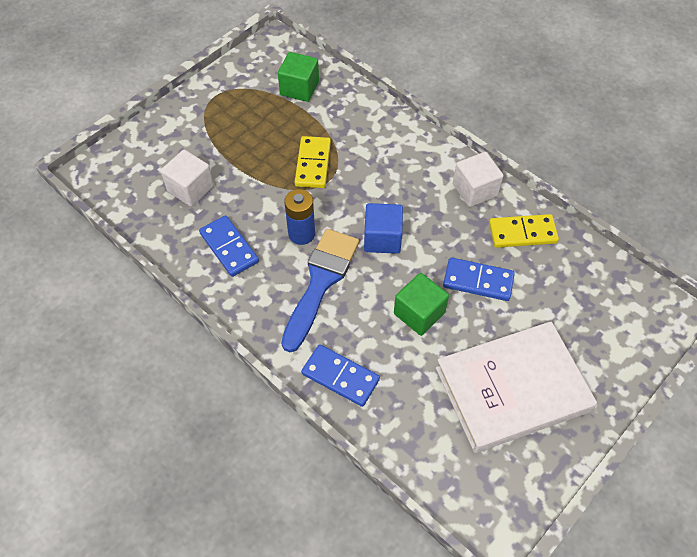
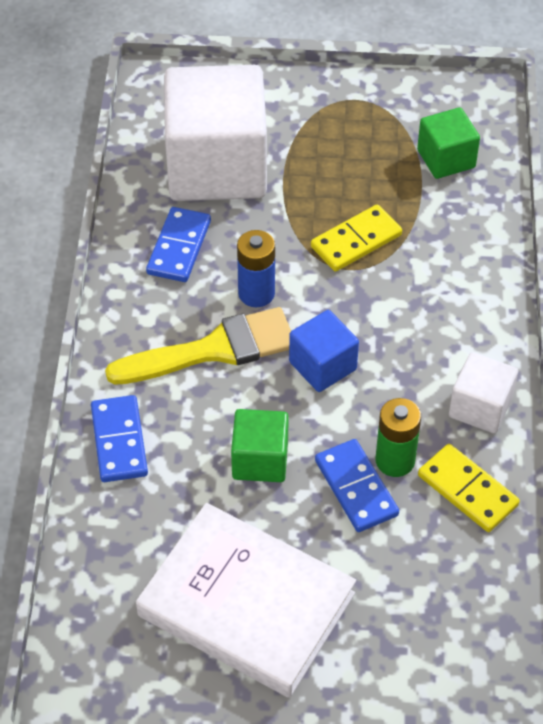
camera: 50 degrees right, 5 degrees down
white cube [161,150,214,207] -> white cube [164,65,267,201], size x2.08
blue brush [281,229,359,352] -> yellow brush [105,307,291,385]
none -> green battery [376,398,421,477]

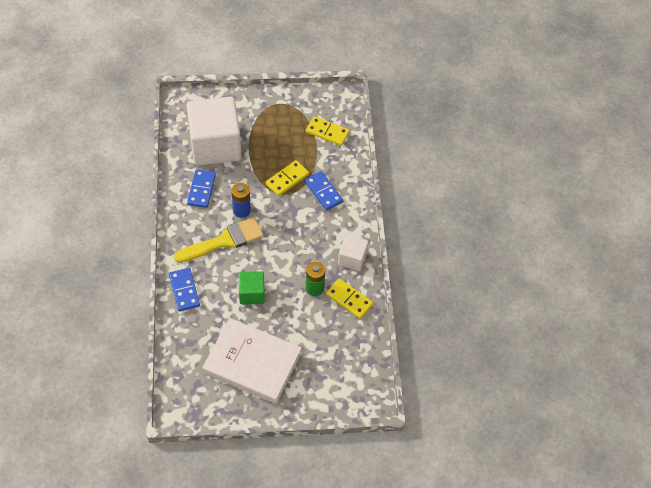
camera: 10 degrees left, 5 degrees up
blue cube [289,310,359,392] -> none
blue domino [315,439,399,532] -> blue domino moved to [305,171,343,211]
green cube [417,107,480,179] -> yellow domino [306,116,350,146]

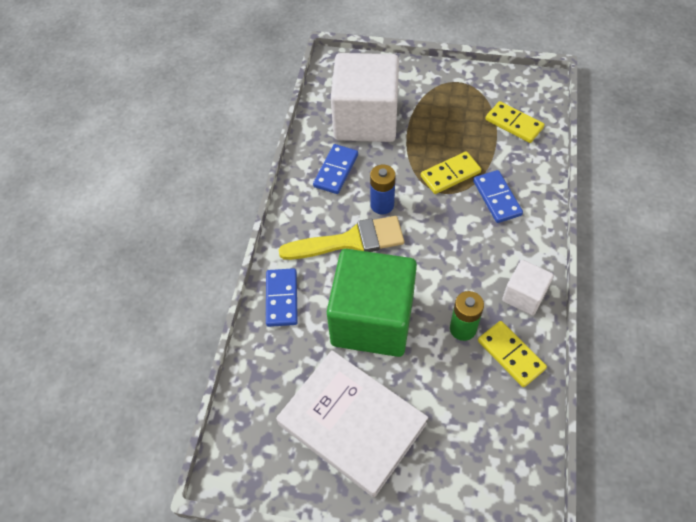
camera: 20 degrees right, 0 degrees up
green cube [239,271,265,305] -> green cube [327,249,417,357], size x2.08

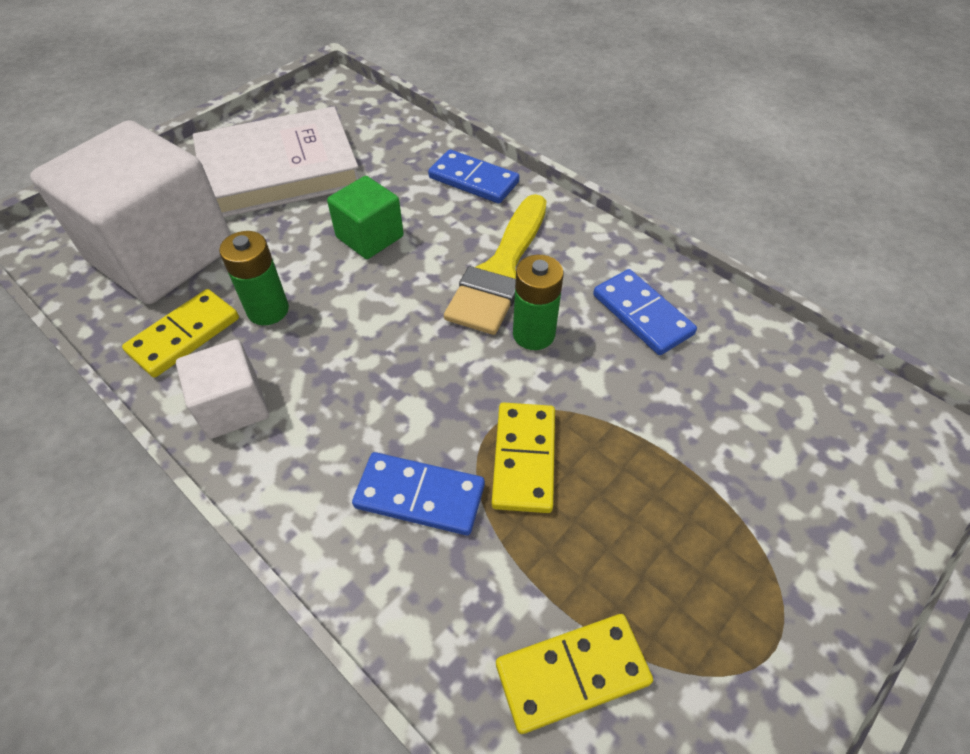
camera: 120 degrees right, 5 degrees down
green cube [327,249,417,357] -> green cube [327,176,404,259], size x0.48
white cube [331,53,399,142] -> white cube moved to [30,120,231,304]
blue battery [370,165,396,214] -> green battery [513,255,564,350]
yellow domino [478,321,547,387] -> yellow domino turned 45 degrees counterclockwise [122,289,239,378]

